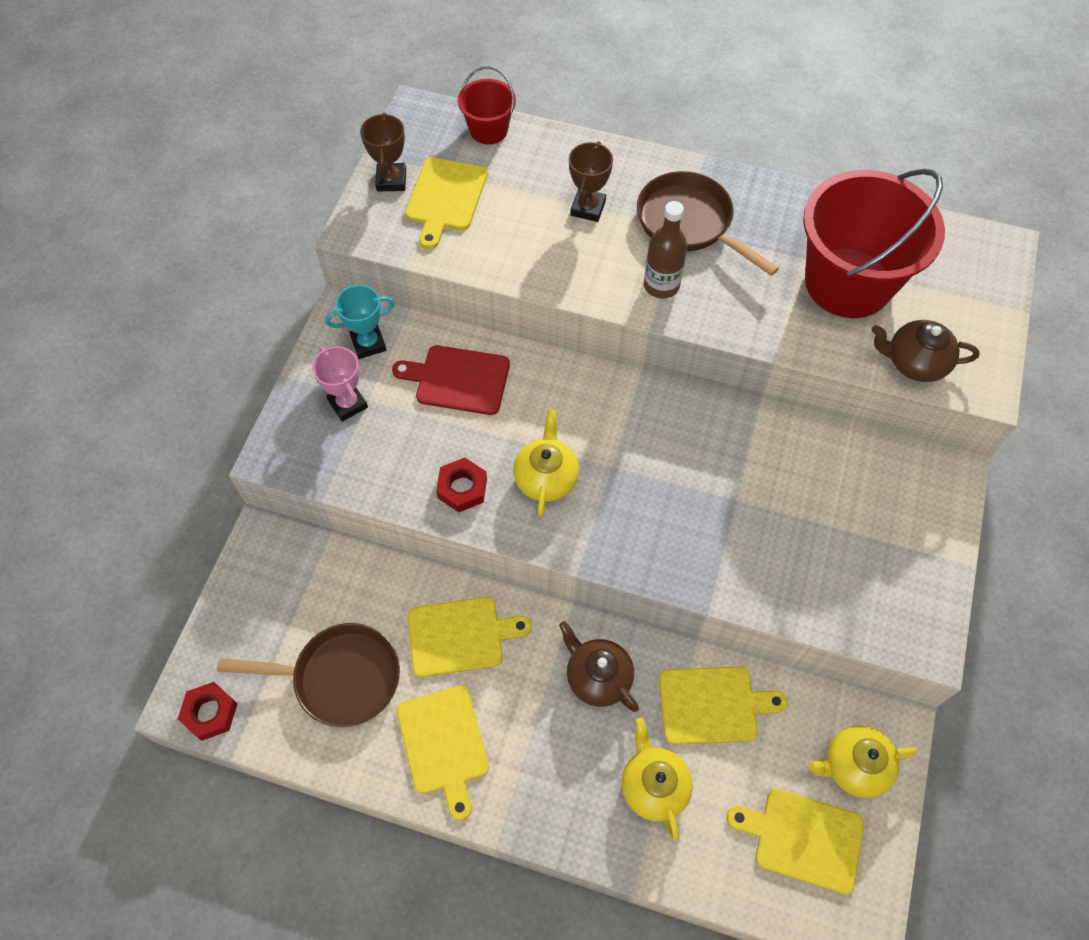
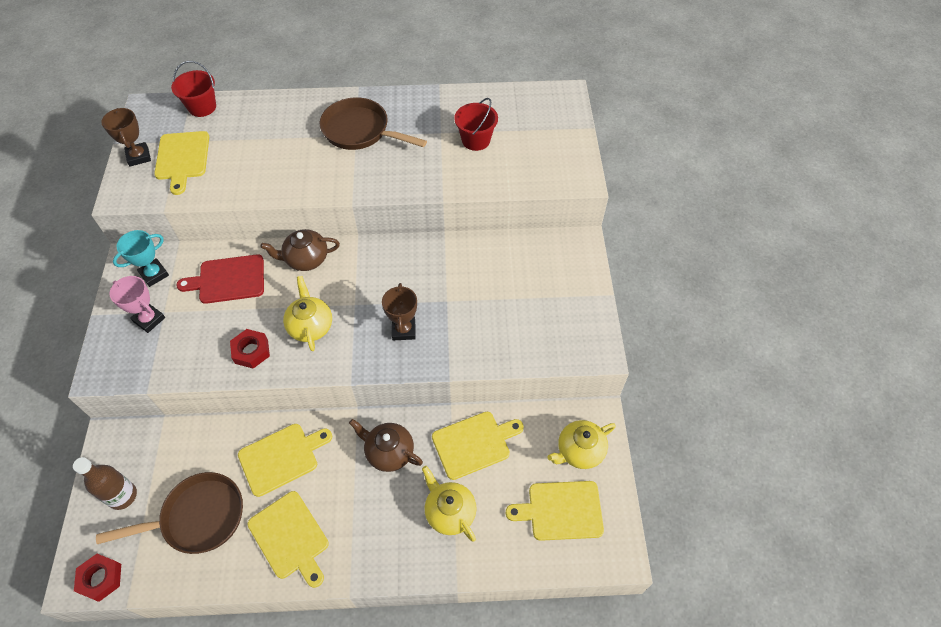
camera: 20 degrees left, 5 degrees down
brown trophy [569,141,613,222] -> brown trophy moved to [382,283,417,340]
brown bottle [644,201,687,298] -> brown bottle moved to [73,457,137,510]
red bucket [803,168,945,318] -> red bucket [454,98,498,151], size x0.48
brown teapot [872,320,980,382] -> brown teapot moved to [260,229,340,271]

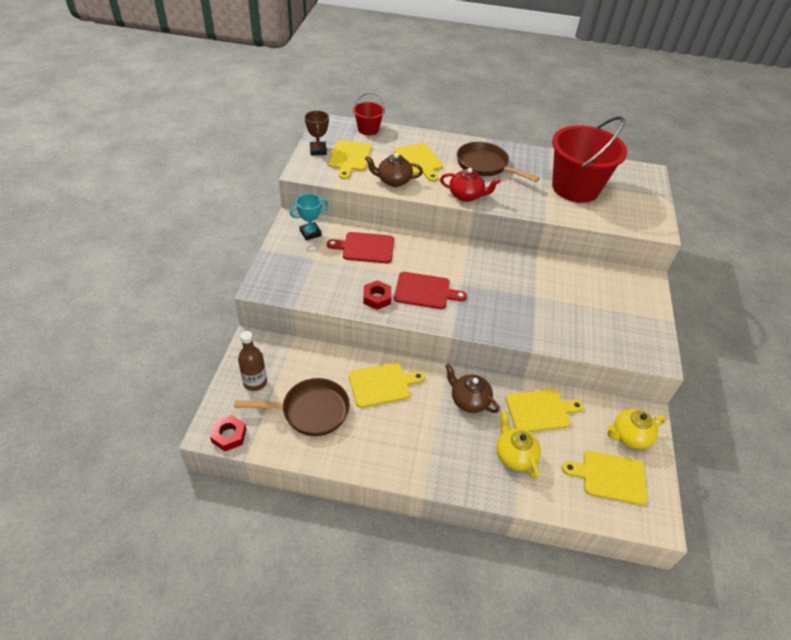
camera: 10 degrees right, 10 degrees down
pink trophy [109,276,165,333] -> none
yellow cutting board [248,491,329,588] -> yellow cutting board moved to [394,143,443,182]
brown teapot [260,229,340,271] -> brown teapot moved to [365,153,423,187]
yellow teapot [283,276,332,351] -> red cutting board [394,272,467,309]
brown trophy [382,283,417,340] -> none
red bucket [454,98,498,151] -> red bucket [552,116,627,203], size x2.08
none -> red teapot [440,168,500,202]

